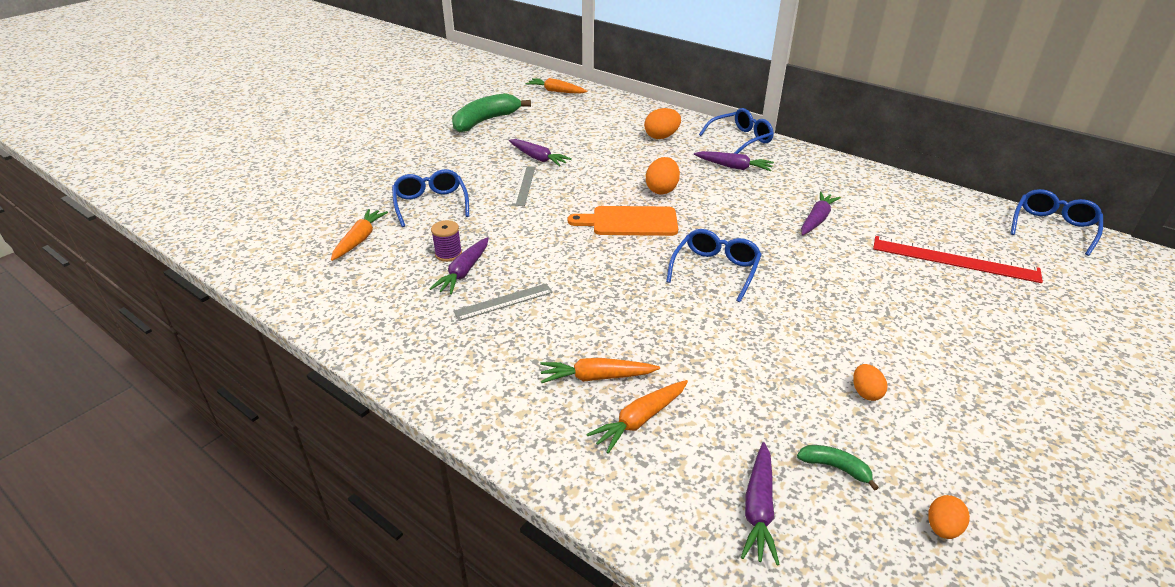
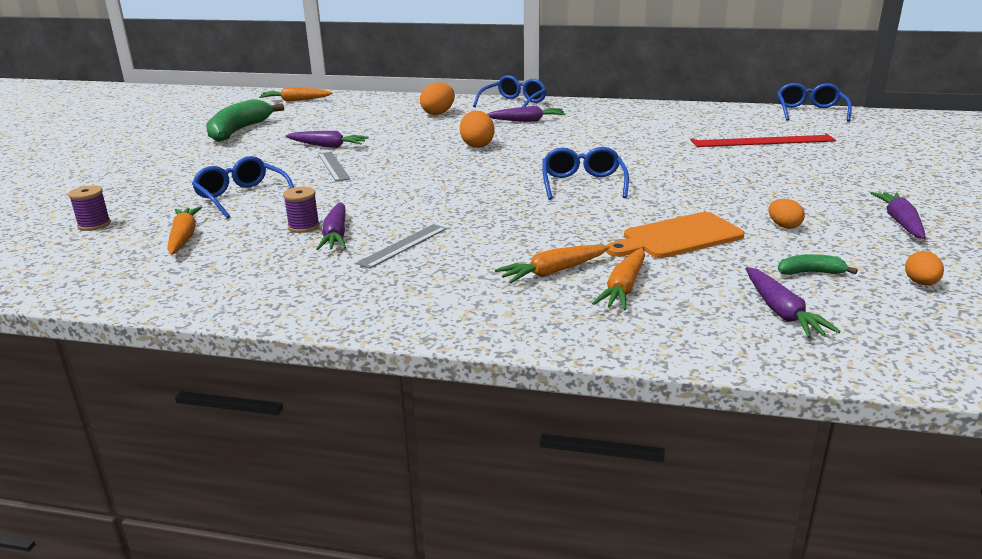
camera: 25 degrees left, 10 degrees down
orange cutting board [568,206,678,236] -> orange cutting board moved to [606,212,744,258]
purple carrot [801,192,841,235] -> purple carrot moved to [871,192,926,239]
none -> purple spool [68,186,111,231]

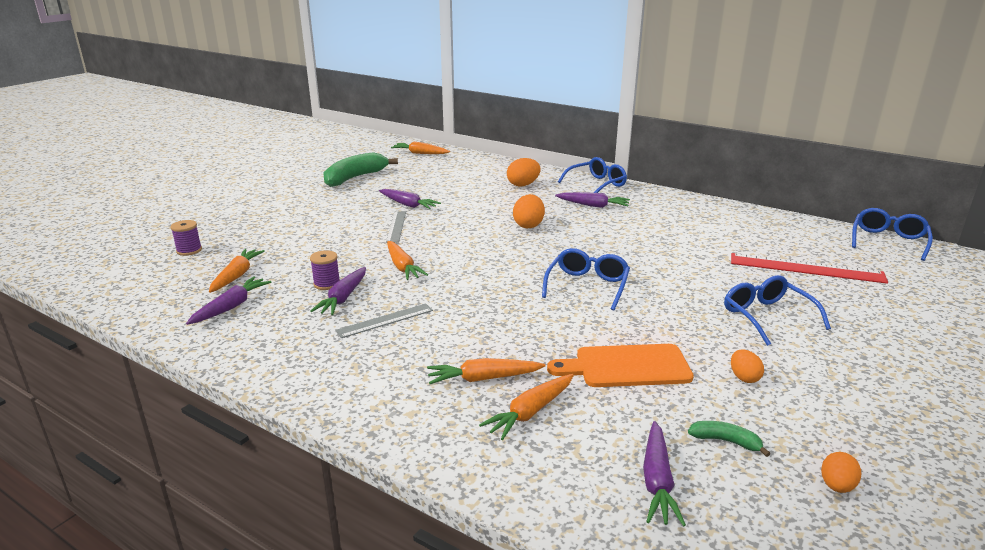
camera: 20 degrees right, 0 degrees up
blue glasses [192,156,294,219] -> blue glasses moved to [724,275,831,346]
purple carrot [871,192,926,239] -> purple carrot moved to [186,276,271,325]
none -> orange carrot [387,241,428,280]

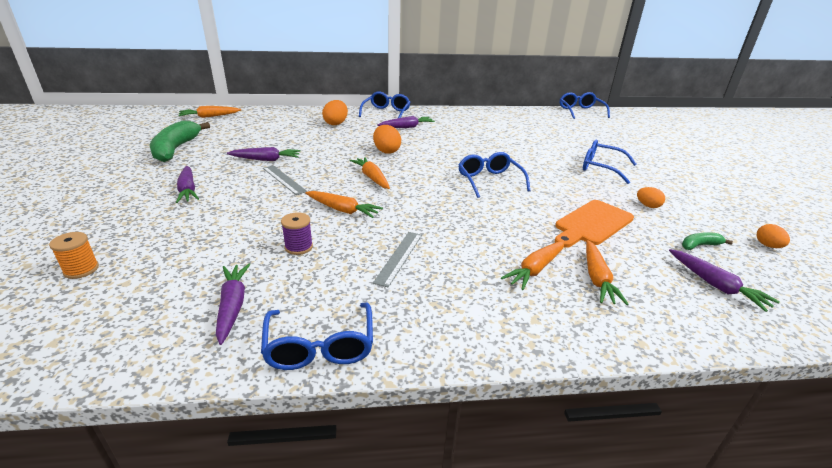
camera: 40 degrees left, 5 degrees up
purple spool [171,220,202,256] -> orange spool [49,232,99,279]
orange carrot [209,249,265,293] -> orange carrot moved to [349,157,390,189]
purple carrot [310,267,366,315] -> purple carrot moved to [176,166,199,203]
red ruler [731,253,888,284] -> none
none -> blue glasses [261,303,373,370]

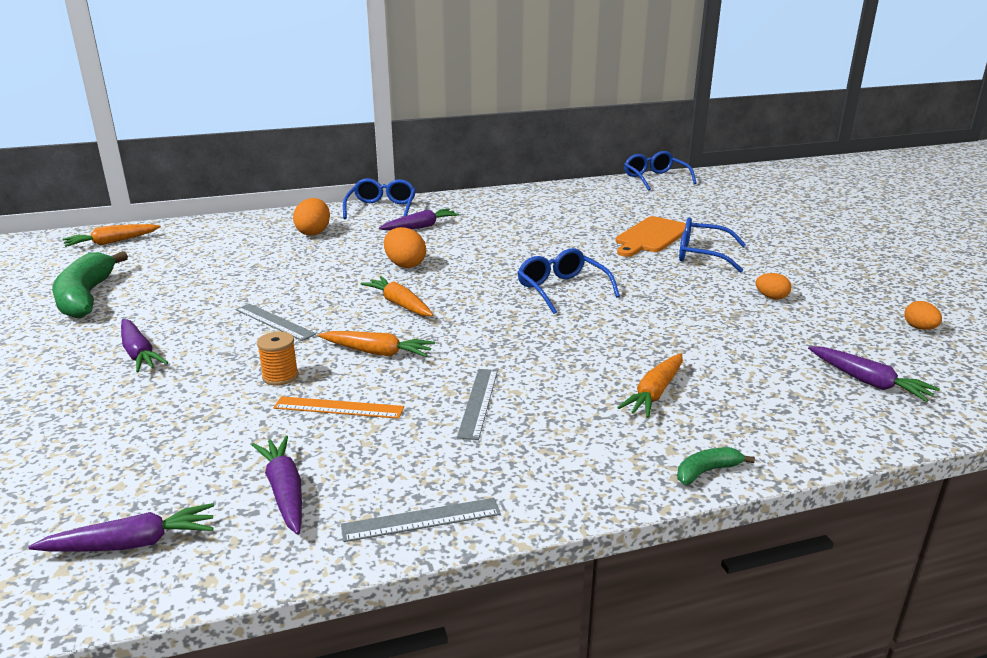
camera: 10 degrees left, 5 degrees down
orange spool [49,232,99,279] -> orange spool moved to [257,332,299,386]
purple carrot [227,147,301,161] -> purple carrot moved to [29,503,214,552]
blue glasses [261,303,373,370] -> grey ruler [341,498,501,542]
purple spool [281,212,313,255] -> orange ruler [273,396,404,419]
orange cutting board [555,200,634,248] -> orange cutting board moved to [615,216,686,257]
orange carrot [586,240,628,305] -> none
green banana [682,232,733,250] -> green banana moved to [677,447,755,485]

